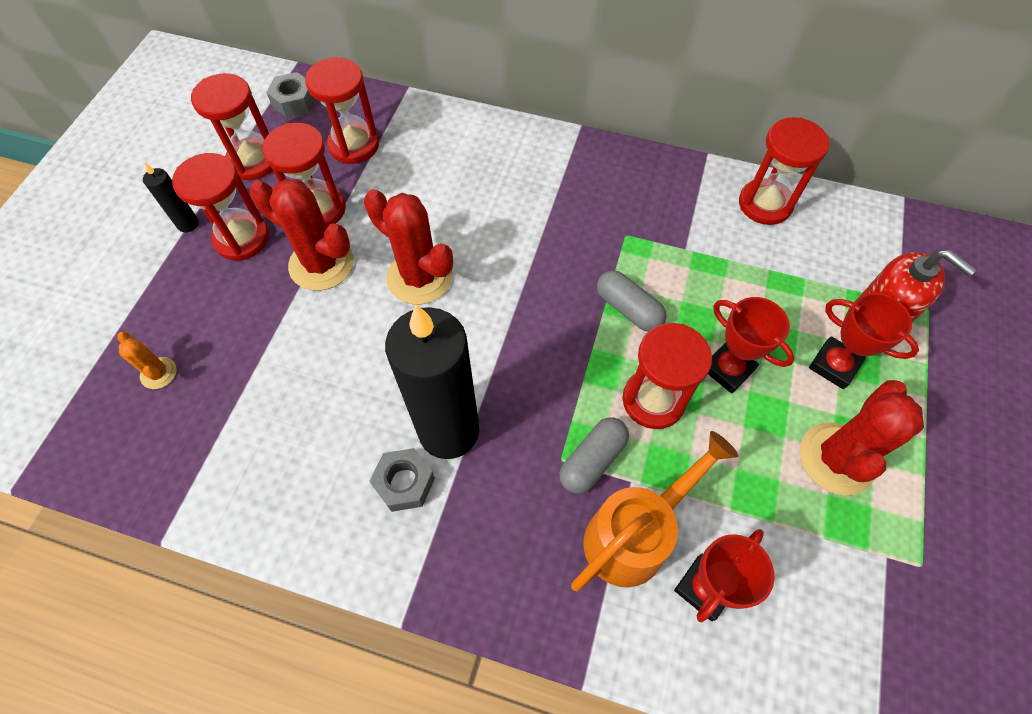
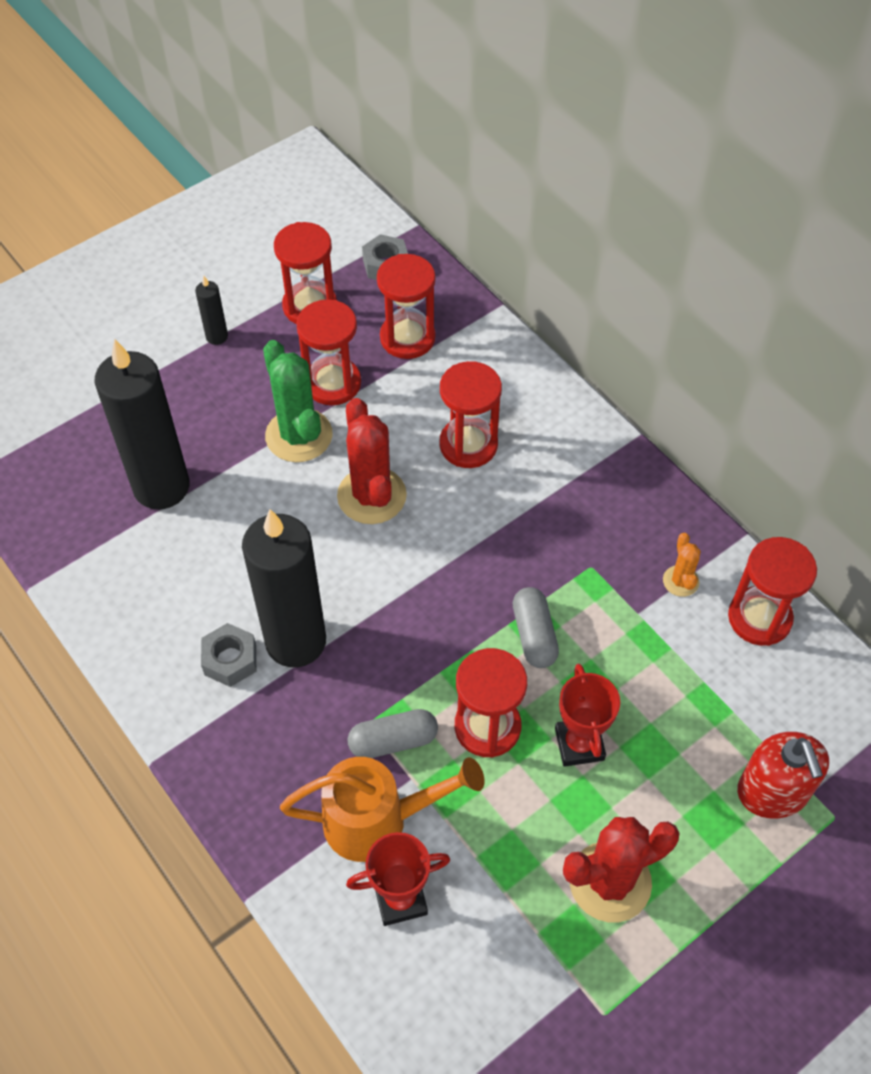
camera: 35 degrees right, 5 degrees down
orange cactus [117,332,177,389] -> orange cactus moved to [663,533,701,597]
red hourglass [172,153,269,261] -> red hourglass moved to [439,361,502,468]
red cactus [250,179,354,291] -> green cactus [263,340,333,462]
red trophy [809,293,919,389] -> none
none -> black candle [95,339,190,510]

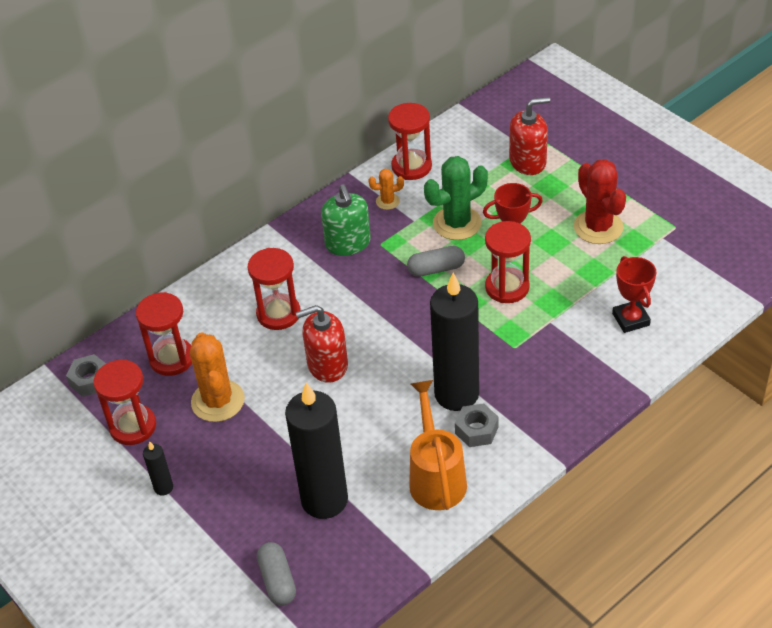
camera: 90 degrees left, 10 degrees down
green cactus [263,340,333,462] -> green cactus moved to [424,156,488,240]
orange watering can [280,757,485,862] -> orange watering can moved to [409,380,467,510]
red hourglass [296,299,361,405] -> orange cactus [190,332,245,422]
red cactus [337,398,407,524] -> red soap dispenser [296,305,348,383]
grey capsule [348,709,438,758] -> grey capsule moved to [257,542,296,606]
none -> green soap dispenser [321,184,371,256]

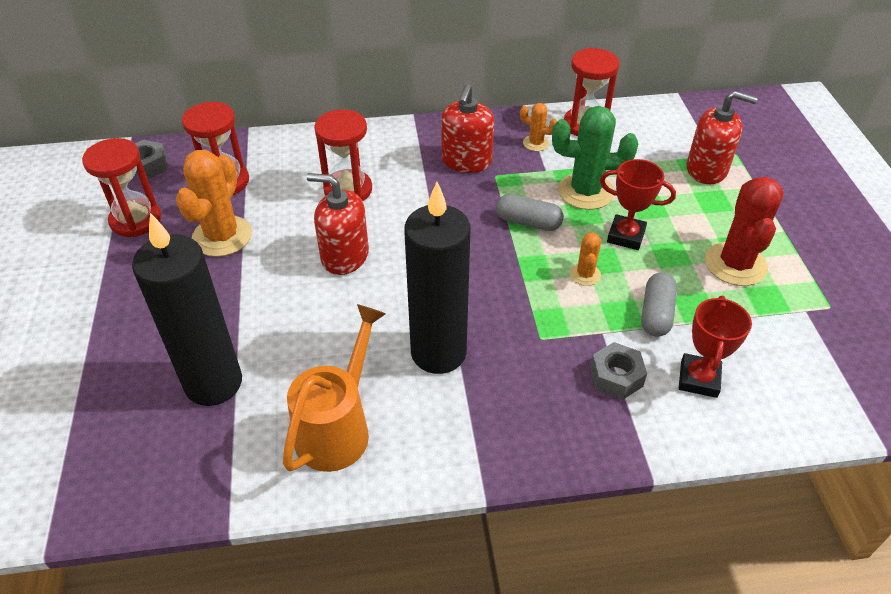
camera: 30 degrees right, 0 degrees up
black candle [143,441,173,495] -> none
grey capsule [257,542,296,606] -> grey capsule moved to [641,272,677,337]
green soap dispenser [321,184,371,256] -> red soap dispenser [441,84,494,173]
grey nut [455,403,499,447] -> grey nut moved to [590,342,647,400]
red hourglass [485,221,531,303] -> orange cactus [570,232,601,286]

